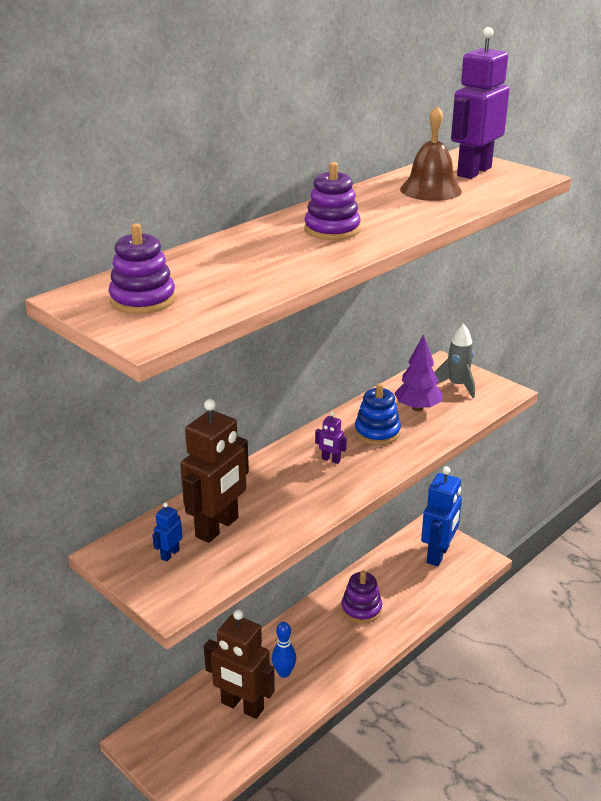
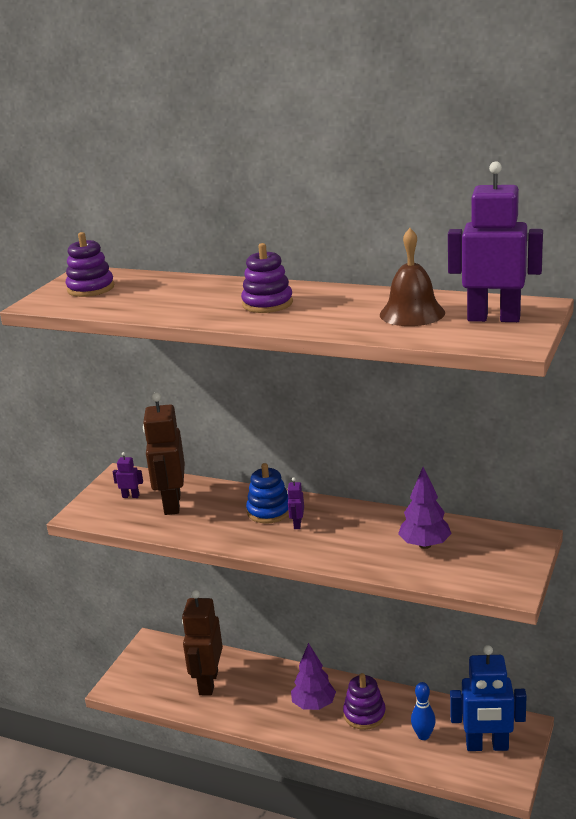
camera: 70 degrees right, 5 degrees down
blue robot [152,502,183,562] -> purple robot [113,452,143,498]
brown robot [180,399,249,543] -> brown robot turned 75 degrees clockwise [143,392,185,515]
blue bowling pin [272,622,296,678] -> blue bowling pin moved to [411,682,436,740]
blue stacking toy [355,383,401,445] -> blue stacking toy moved to [246,463,289,523]
grey rocket [434,324,475,398] -> none
none -> purple tree [291,643,336,710]

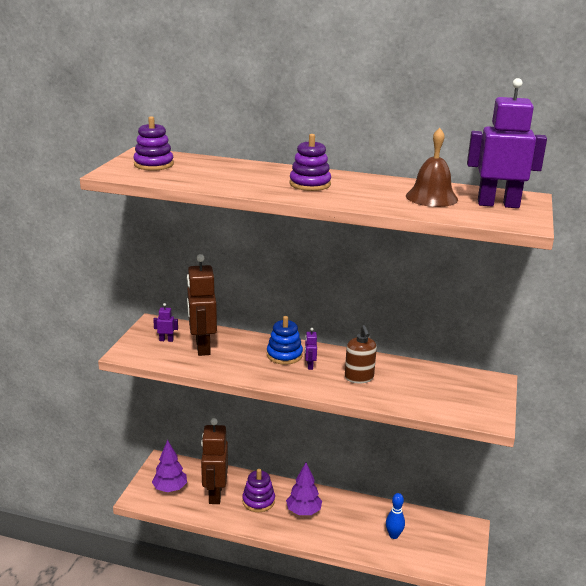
camera: 10 degrees left, 0 degrees up
purple stacking toy [343,673,386,730] -> purple stacking toy moved to [242,469,275,512]
purple tree [398,467,452,549] -> purple tree moved to [152,440,187,492]
blue robot [450,645,527,751] -> none
none -> brown soap dispenser [345,325,377,383]

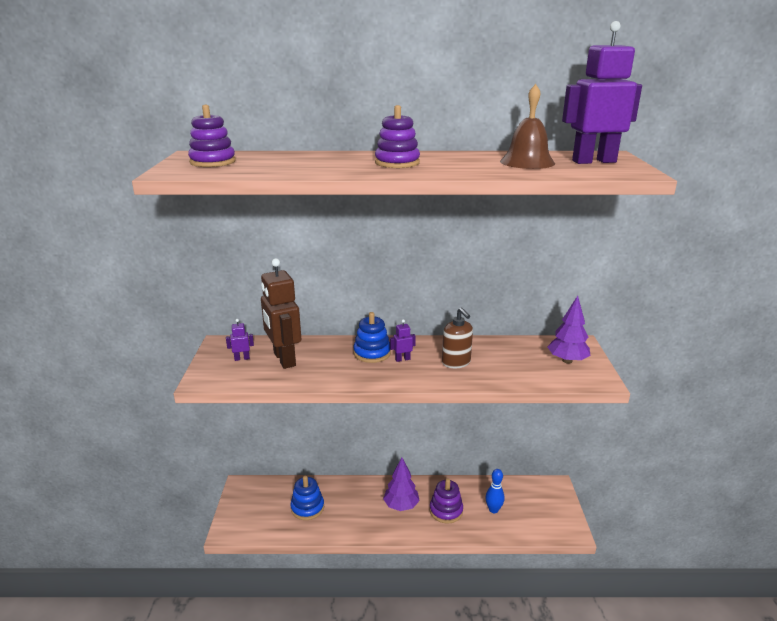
camera: 15 degrees left, 0 degrees up
purple tree [152,440,187,492] -> purple tree moved to [548,296,591,364]
brown robot [201,418,228,504] -> blue stacking toy [290,476,324,520]
purple stacking toy [242,469,275,512] -> purple stacking toy moved to [430,479,463,524]
purple robot [305,328,317,370] -> purple robot turned 90 degrees clockwise [390,319,416,362]

